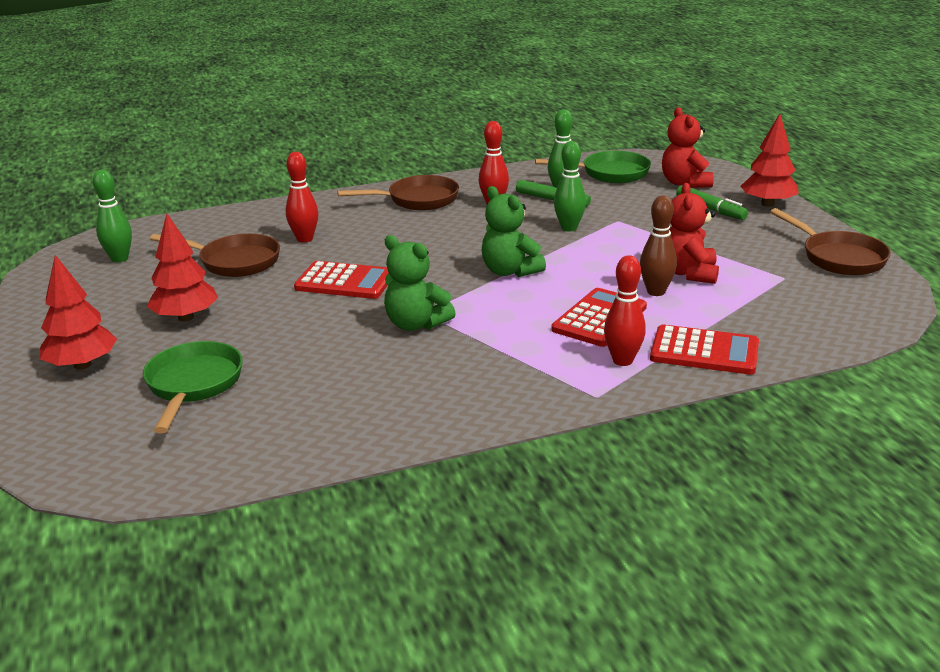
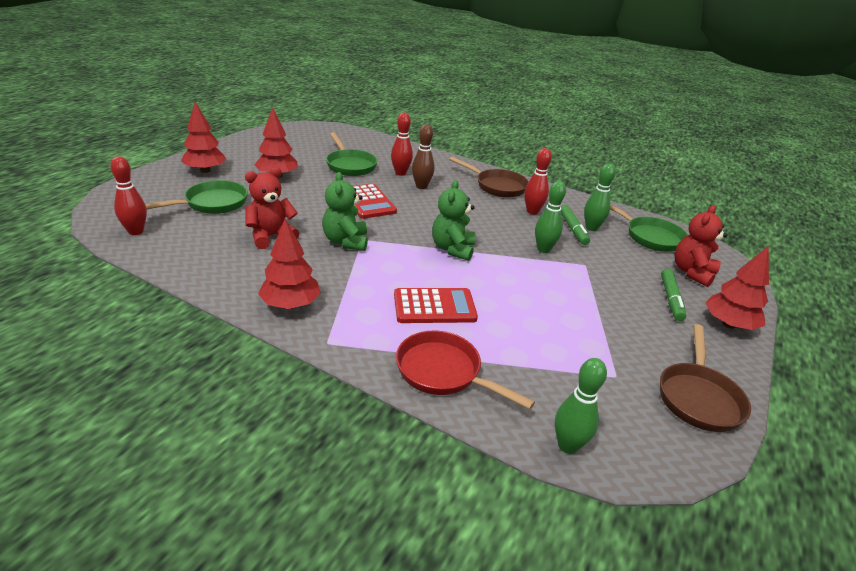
camera: 45 degrees right, 5 degrees up
green bowling pin [93,170,132,262] -> green bowling pin moved to [555,358,607,454]
brown pan [150,234,280,277] -> green pan [326,132,378,176]
red bowling pin [604,255,646,366] -> red bowling pin moved to [110,156,147,235]
brown bowling pin [640,195,677,296] -> brown bowling pin moved to [412,124,435,189]
red calculator [650,325,759,375] -> red pan [396,330,535,410]
red teddy bear [669,183,719,284] -> red teddy bear moved to [245,167,299,249]
none -> red tree [258,219,321,309]

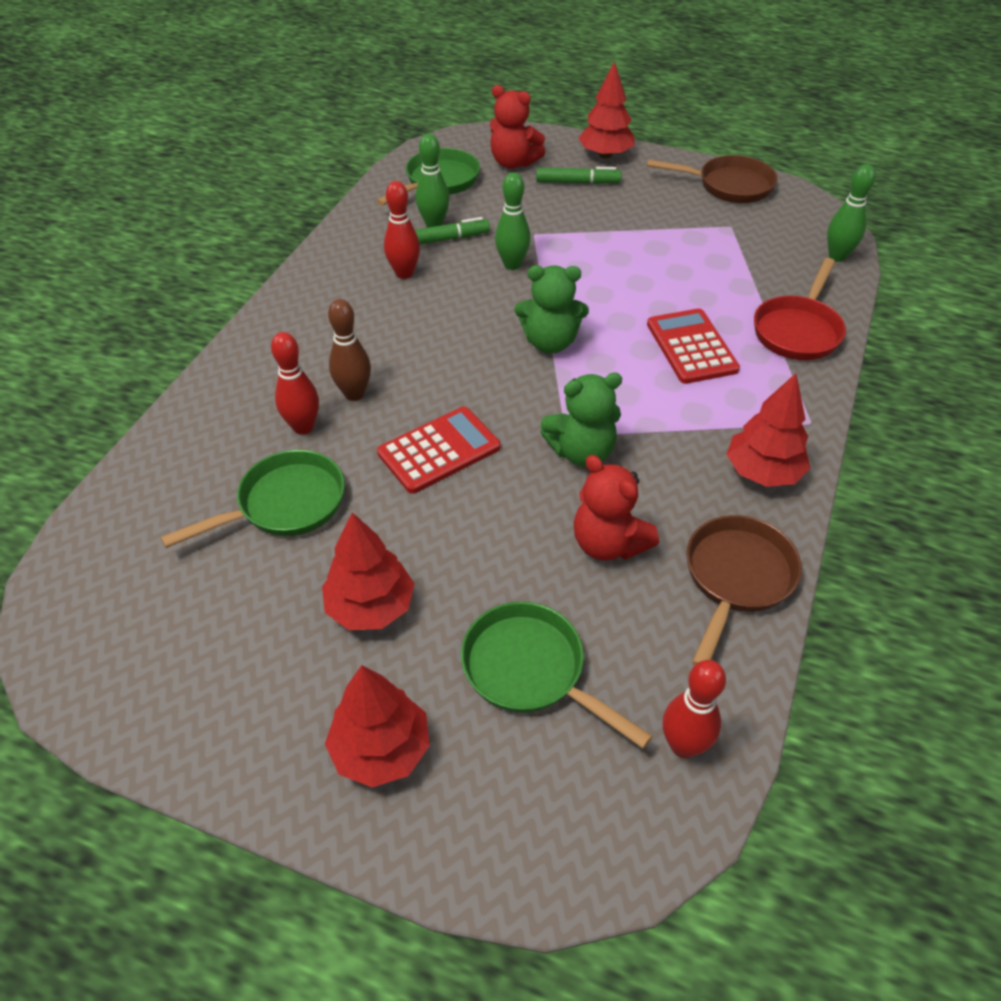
camera: 95 degrees left, 15 degrees up
brown pan [449,157,529,198] -> brown pan moved to [686,515,802,666]

